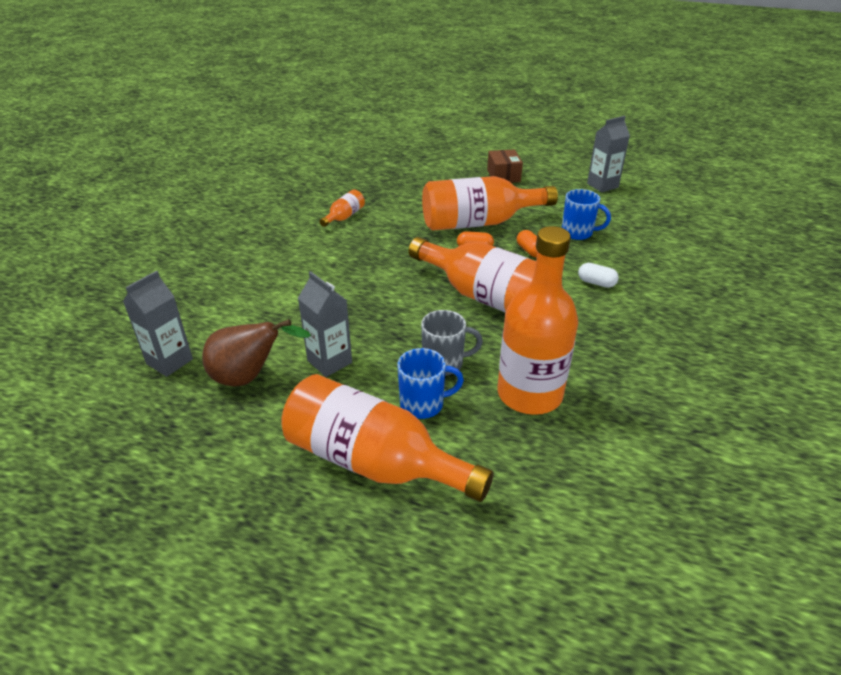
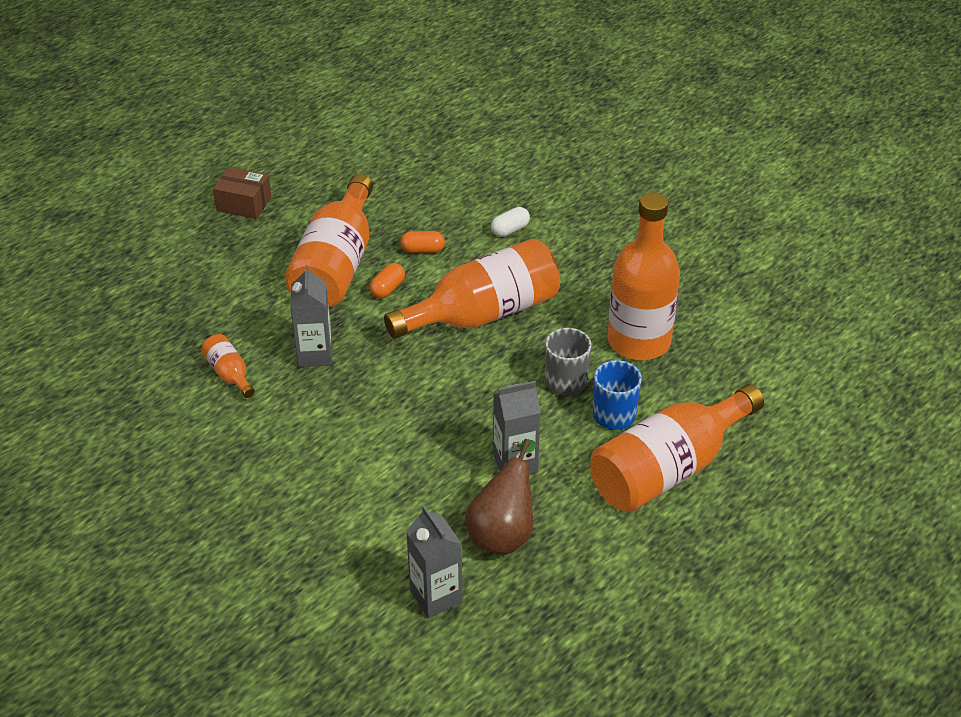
camera: 65 degrees left, 5 degrees up
blue mug [562,189,611,240] -> none
grey carton [587,116,630,193] -> grey carton moved to [290,265,332,367]

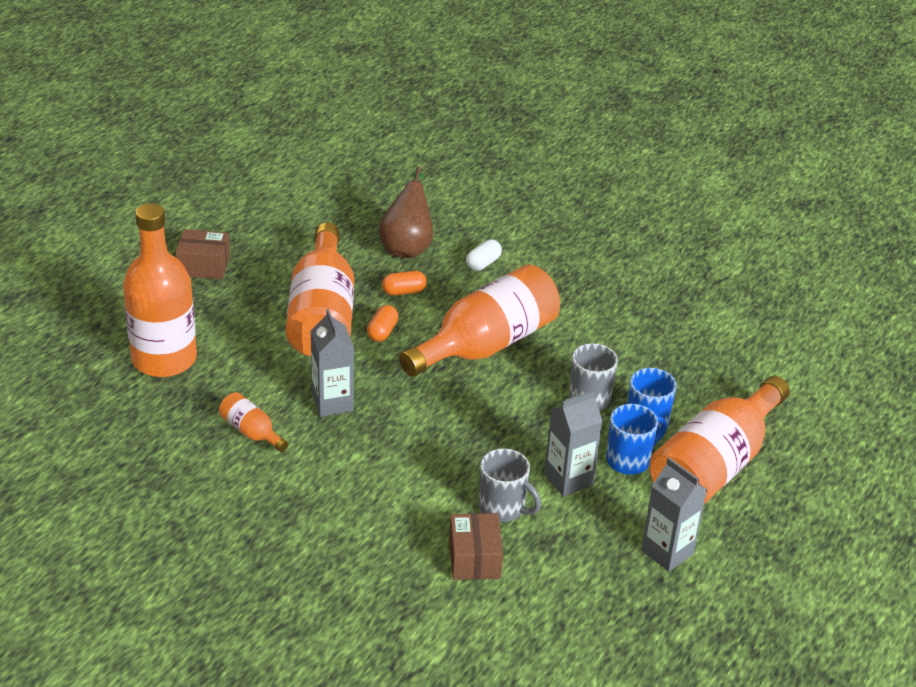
camera: 15 degrees left, 5 degrees down
grey carton [406,505,463,618] -> grey carton moved to [641,458,707,572]
brown pear [466,439,536,555] -> brown pear moved to [378,167,433,258]
orange bottle [607,192,680,360] -> orange bottle moved to [123,203,197,377]
none -> brown box [449,513,503,580]
none -> grey mug [479,448,541,522]
none -> blue mug [606,404,667,475]

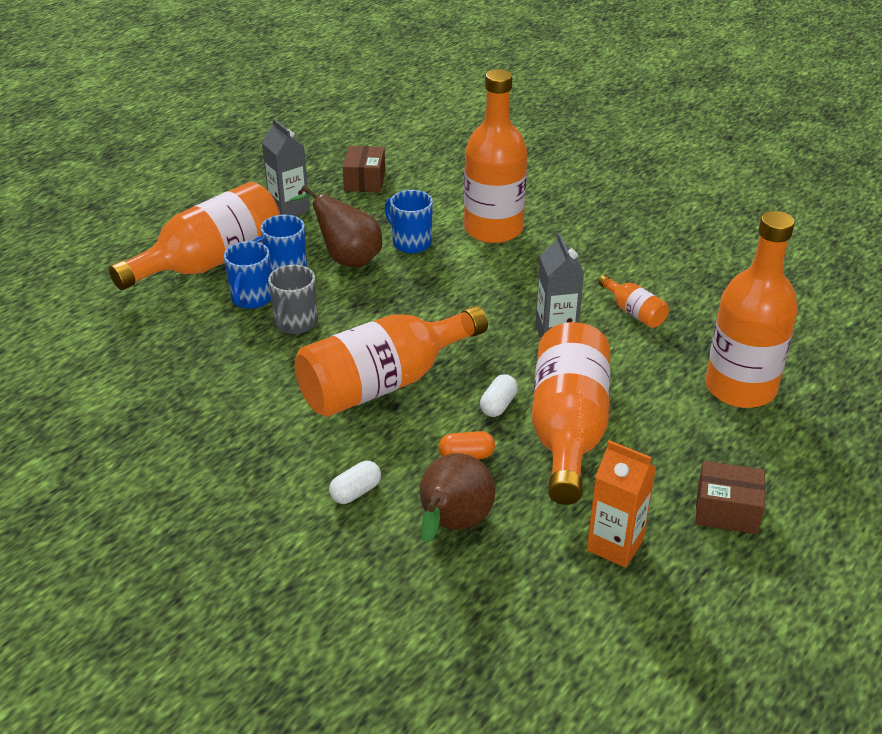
camera: 170 degrees left, 0 degrees up
orange capsule [367,305,399,342] -> white capsule [480,374,518,417]
brown box [449,513,503,580] -> brown box moved to [343,146,385,192]
grey mug [479,448,541,522] -> blue mug [385,190,433,253]
grey carton [544,390,602,497] -> brown pear [289,185,382,268]
none -> orange bottle [464,69,527,243]
none -> orange carton [587,440,656,568]

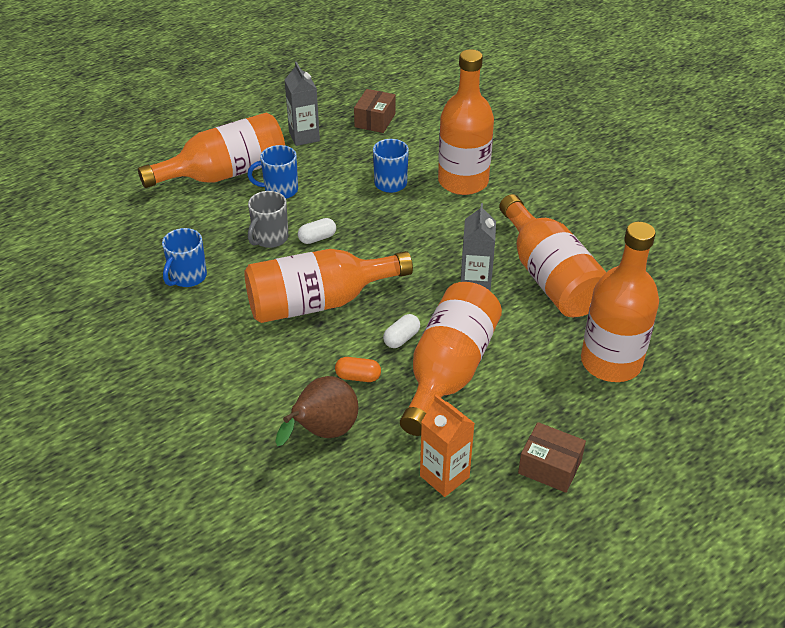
camera: 15 degrees right, 5 degrees up
blue mug [224,241,271,309] -> blue mug moved to [162,228,207,287]
brown pear [289,185,382,268] -> none
white capsule [329,461,381,504] -> white capsule moved to [298,218,336,244]
orange bottle [598,275,669,328] -> orange bottle [499,194,606,317], size x2.28

